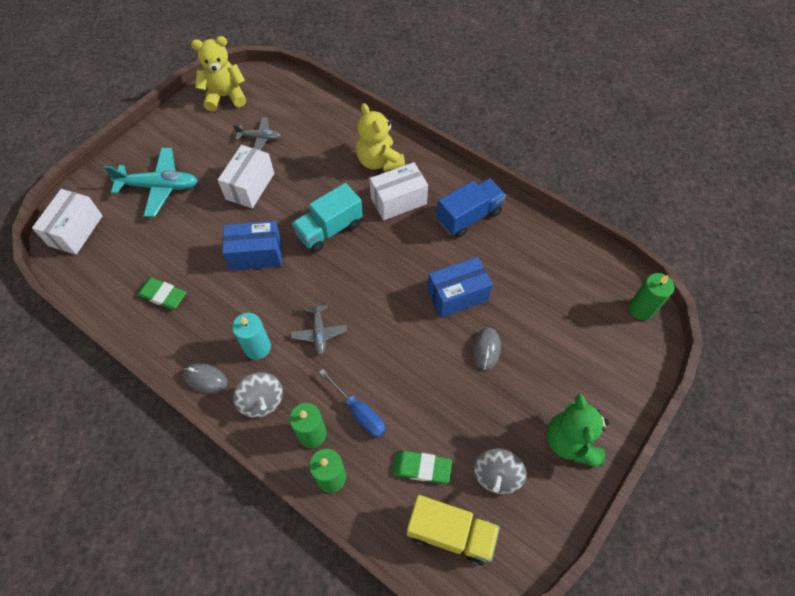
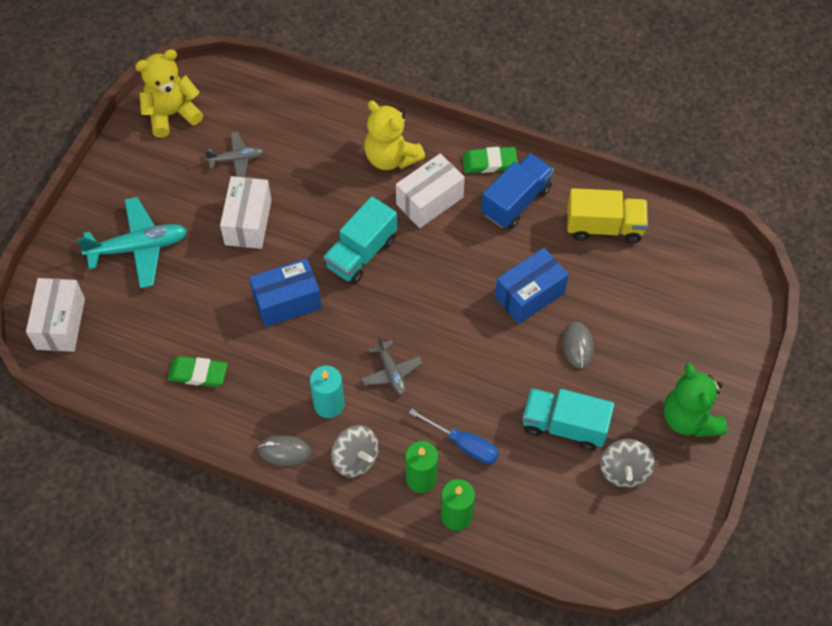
camera: 15 degrees left, 0 degrees up
green eraser [393,451,452,484] -> green eraser moved to [462,147,518,173]
yellow truck [407,495,500,566] -> yellow truck moved to [567,188,648,243]
green candle [629,273,674,320] -> none
none -> turquoise truck [522,388,615,451]

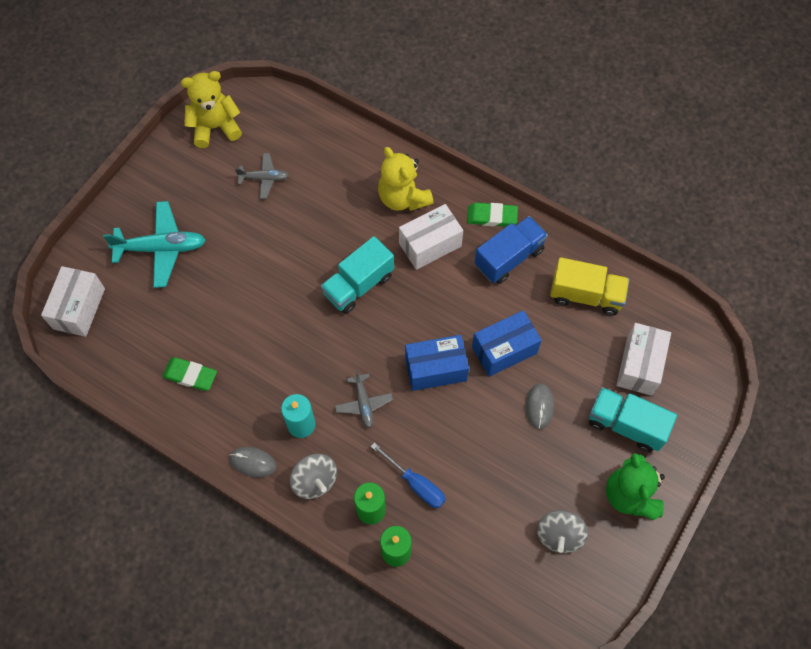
camera: 10 degrees right, 5 degrees up
white box [220,176,272,249] -> white box moved to [616,323,671,396]
blue box [249,258,322,327] -> blue box moved to [405,335,469,391]
turquoise truck [522,388,615,451] -> turquoise truck moved to [589,387,677,452]

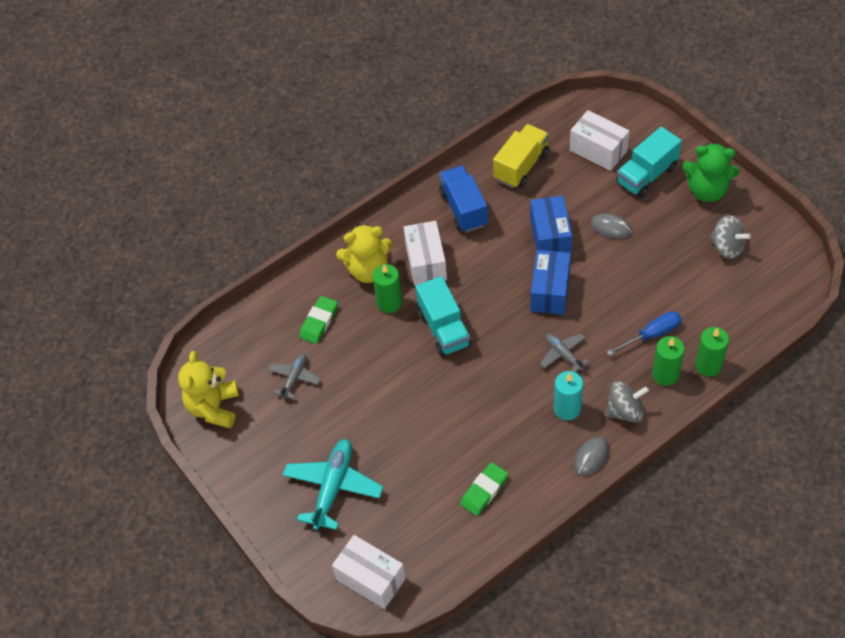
camera: 65 degrees left, 10 degrees down
grey plane [335,369,393,428] -> grey plane turned 135 degrees counterclockwise [540,333,589,372]
green eraser [467,203,518,227] -> green eraser moved to [299,296,338,344]
none -> green candle [372,264,402,313]

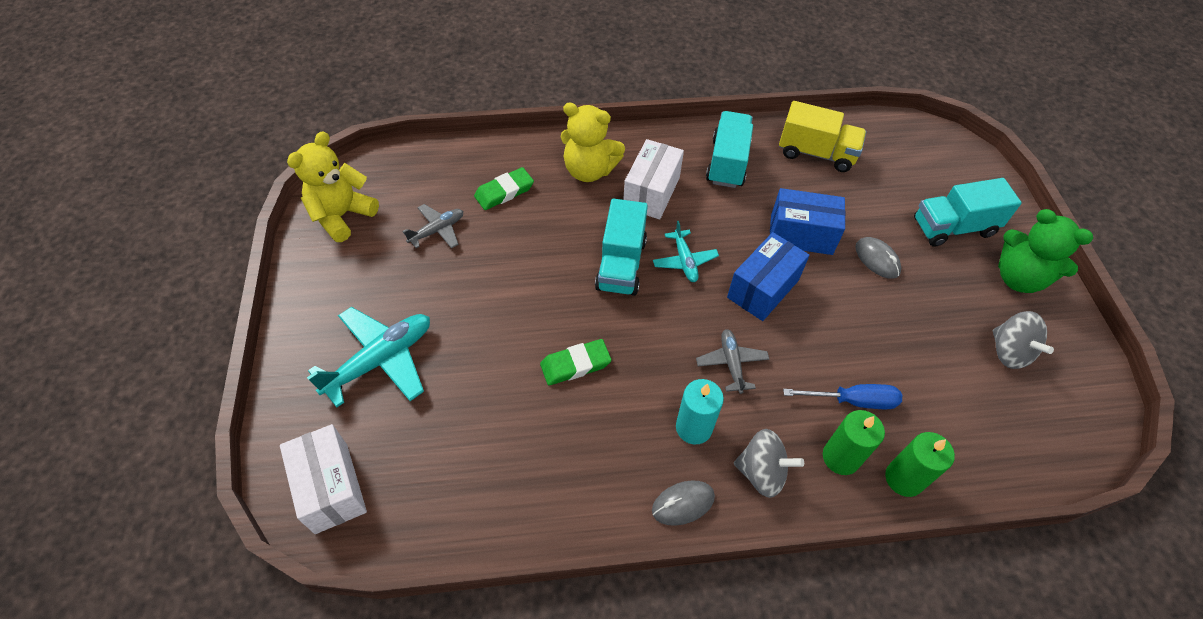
camera: 25 degrees right, 0 degrees up
green candle [372,264,402,313] -> none
blue truck [439,166,488,233] -> turquoise truck [706,111,753,188]
green eraser [460,462,508,516] -> green eraser moved to [540,339,611,385]
yellow truck [493,124,549,188] -> yellow truck turned 45 degrees clockwise [779,101,866,172]
blue box [530,196,572,253] -> blue box turned 75 degrees clockwise [770,188,846,255]
white box [570,110,630,171] -> none
none -> turquoise plane [653,221,719,282]

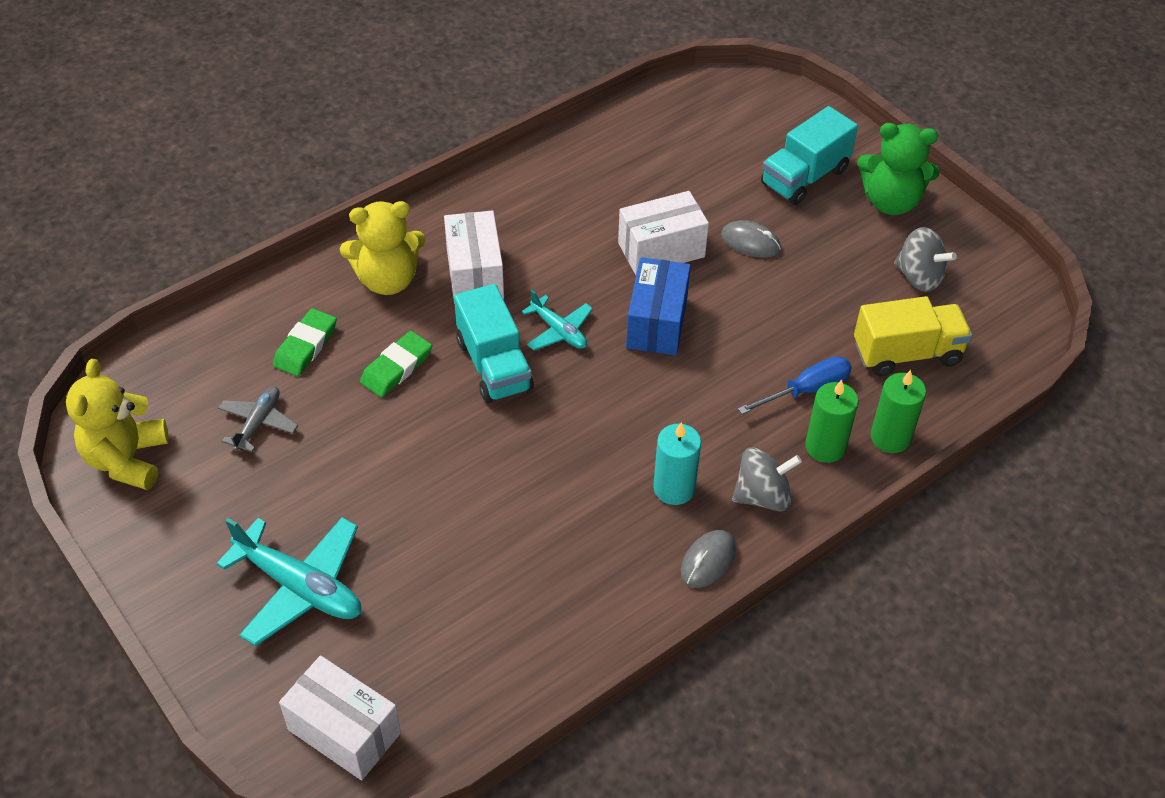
camera: 30 degrees left, 5 degrees down
turquoise plane [307,307,430,408] -> turquoise plane turned 105 degrees clockwise [216,517,361,646]
green eraser [540,339,611,385] -> green eraser moved to [360,331,432,397]
grey plane [696,329,769,394] -> none
turquoise truck [706,111,753,188] -> none
blue box [770,188,846,255] -> white box [618,191,709,275]
yellow truck [779,101,866,172] -> yellow truck moved to [854,296,972,376]

